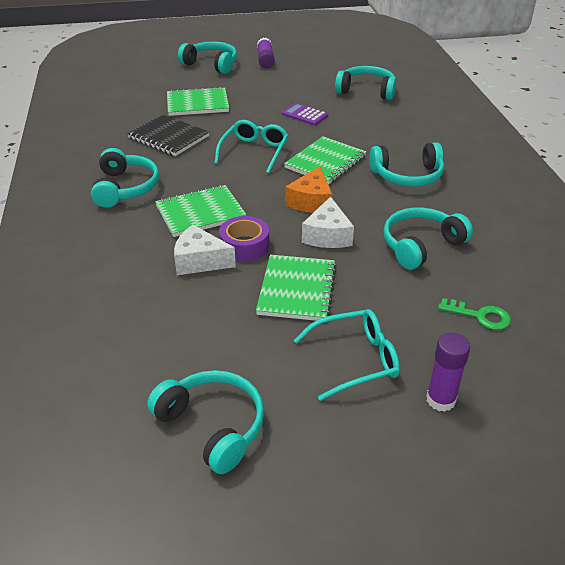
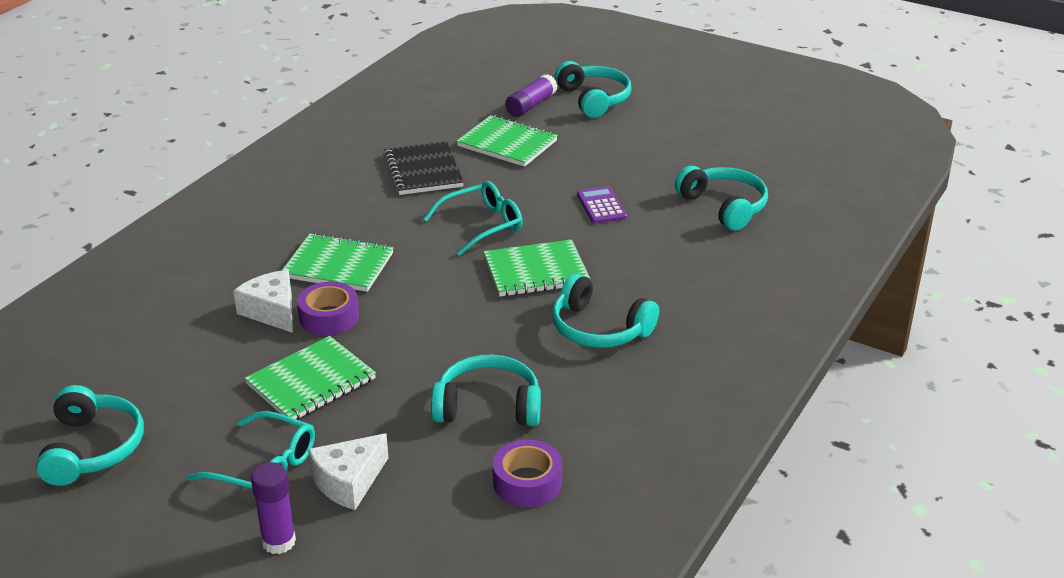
camera: 40 degrees right, 5 degrees down
turquoise headphones [91,148,159,208] -> none
purple glue stick [257,37,275,68] -> purple glue stick moved to [505,74,558,117]
orange cheese [285,166,332,213] -> none
white cheese [302,197,354,248] -> white cheese moved to [308,433,388,510]
green key [438,298,511,330] -> none
none -> purple tape [493,440,562,507]

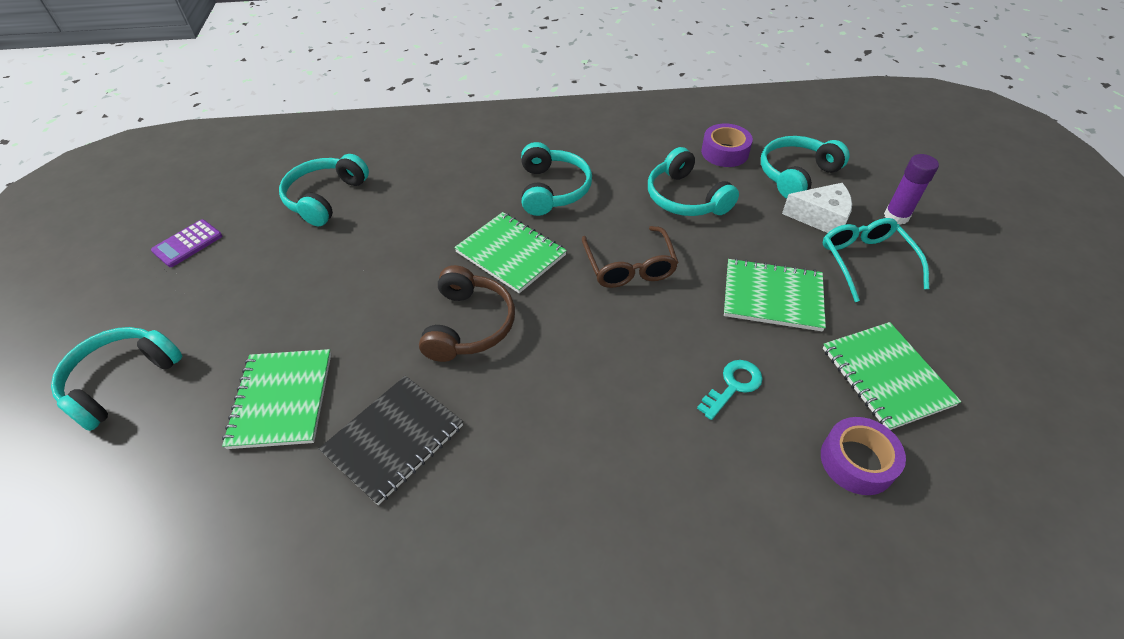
camera: 125 degrees left, 15 degrees up
turquoise headphones [36,385,144,486] -> turquoise headphones moved to [761,136,850,199]
white cheese [233,270,293,333] -> turquoise key [697,360,763,420]
green notebook [281,233,394,292] -> green notebook moved to [823,322,962,430]
purple tape [297,281,359,335] -> purple tape moved to [821,417,906,495]
turquoise glasses [423,181,523,256] -> brown headphones [419,265,515,362]
purple glue stick [505,74,558,117] -> none
purple calculator [577,187,627,224] -> purple calculator moved to [151,219,222,267]
none -> brown glasses [582,226,679,288]

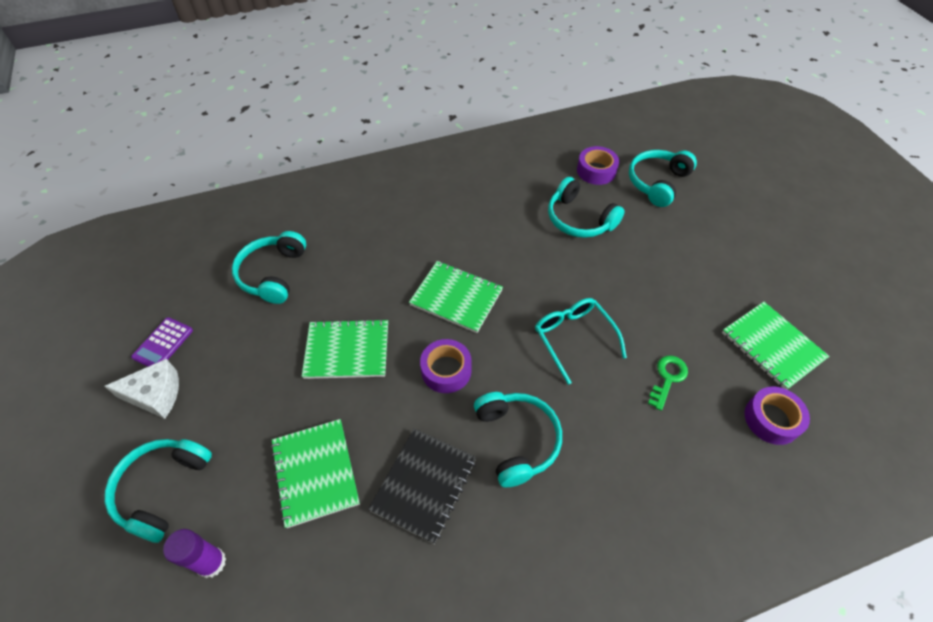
camera: 15 degrees left, 5 degrees up
brown headphones [419,265,515,362] -> purple tape [420,339,472,393]
turquoise headphones [521,142,592,216] -> turquoise headphones moved to [474,392,562,487]
brown glasses [582,226,679,288] -> none
turquoise key [697,360,763,420] -> green key [648,356,688,411]
green notebook [724,258,826,331] -> green notebook moved to [302,319,388,379]
white cheese [782,183,852,233] -> white cheese moved to [104,359,179,419]
turquoise glasses [823,218,929,302] -> turquoise glasses moved to [535,298,627,385]
purple glue stick [884,154,939,225] -> purple glue stick moved to [163,529,226,578]

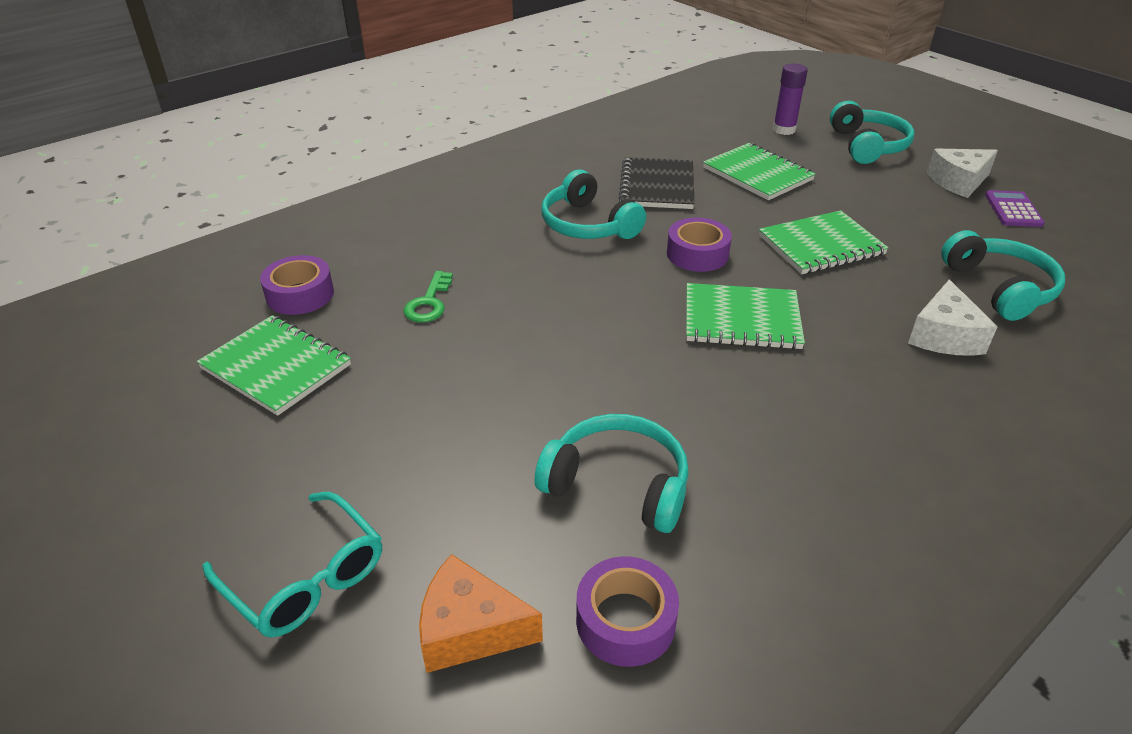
camera: 160 degrees right, 15 degrees down
turquoise glasses [535,298,627,385] -> turquoise glasses moved to [203,492,382,638]
turquoise headphones [629,150,697,207] -> orange cheese [419,554,543,673]
none -> white cheese [908,279,998,356]

